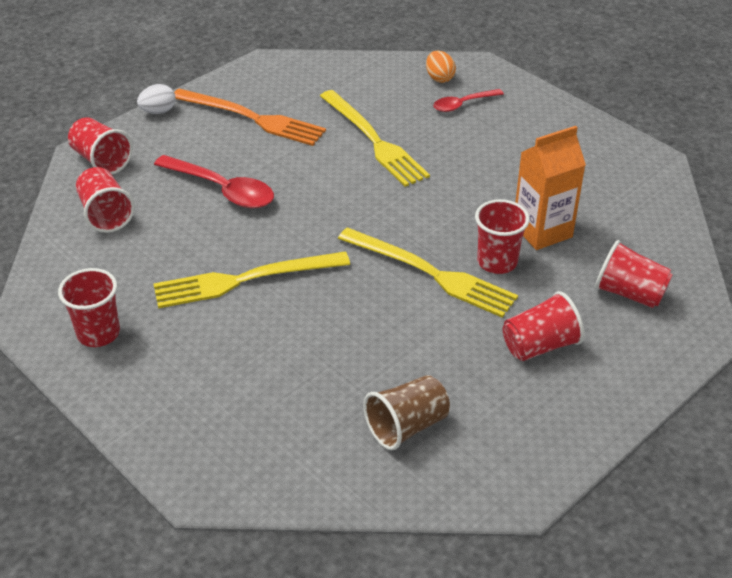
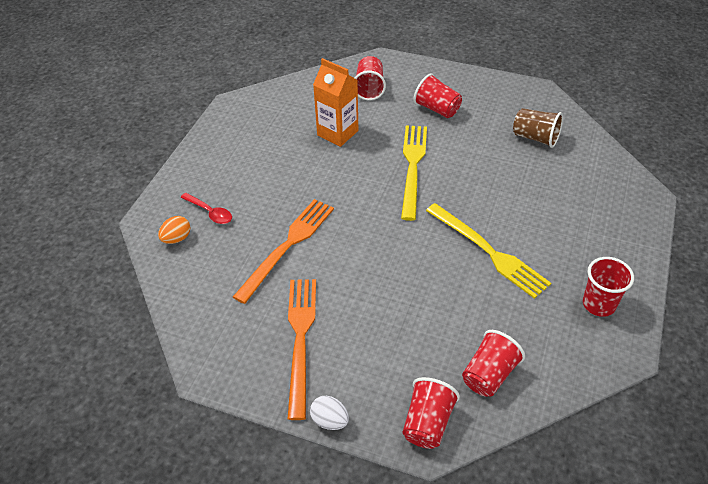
camera: 115 degrees left, 5 degrees up
red spoon [154,155,274,208] -> none
yellow fork [320,90,430,187] -> orange fork [233,199,334,304]
red cup [475,199,530,274] -> none

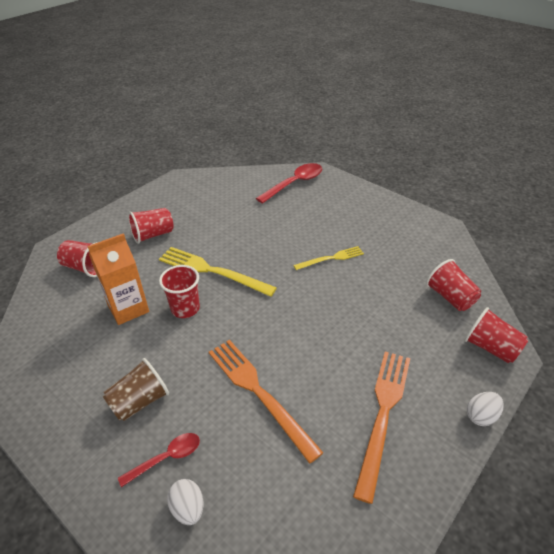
camera: 70 degrees left, 5 degrees down
orange egg [158,216,190,244] -> white egg [167,479,203,525]
orange fork [288,279,316,420] -> orange fork turned 90 degrees clockwise [353,351,410,504]
yellow fork [426,203,551,299] -> yellow fork [293,246,364,270], size x0.59
brown cup [513,108,563,148] -> brown cup moved to [103,358,169,421]
red cup [583,257,634,317] -> red cup moved to [159,265,200,318]
none -> red spoon [256,163,322,204]

